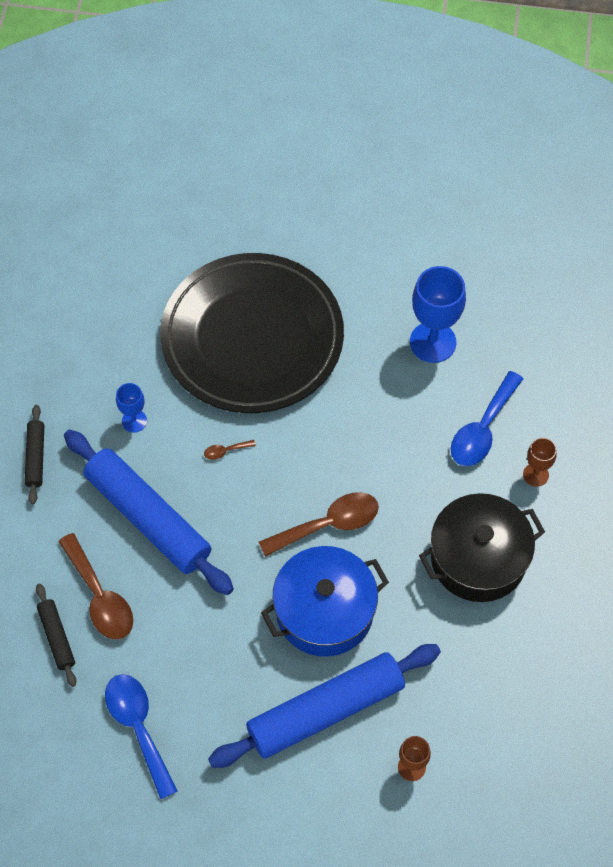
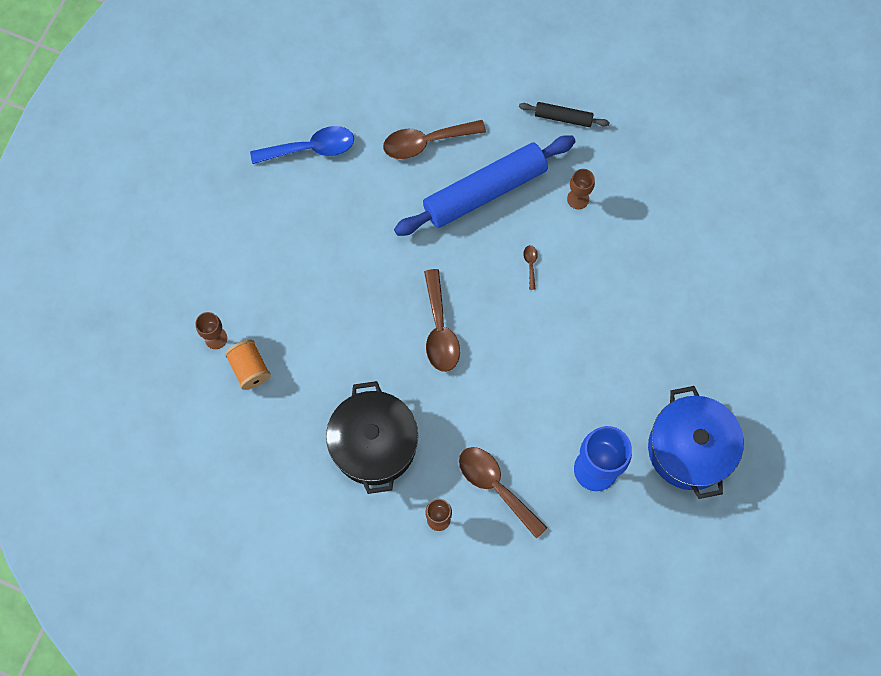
camera: 105 degrees right, 10 degrees up
black rolling pin [36,584,76,687] -> none
blue goblet [116,383,147,433] -> brown goblet [567,169,595,209]
black plate [160,253,344,413] -> none
blue rolling pin [208,644,441,768] -> none
blue pot [261,546,389,657] -> blue pot moved to [648,386,744,499]
blue spoon [451,371,523,466] -> brown spoon [459,447,547,539]
none -> orange spool [225,339,271,390]

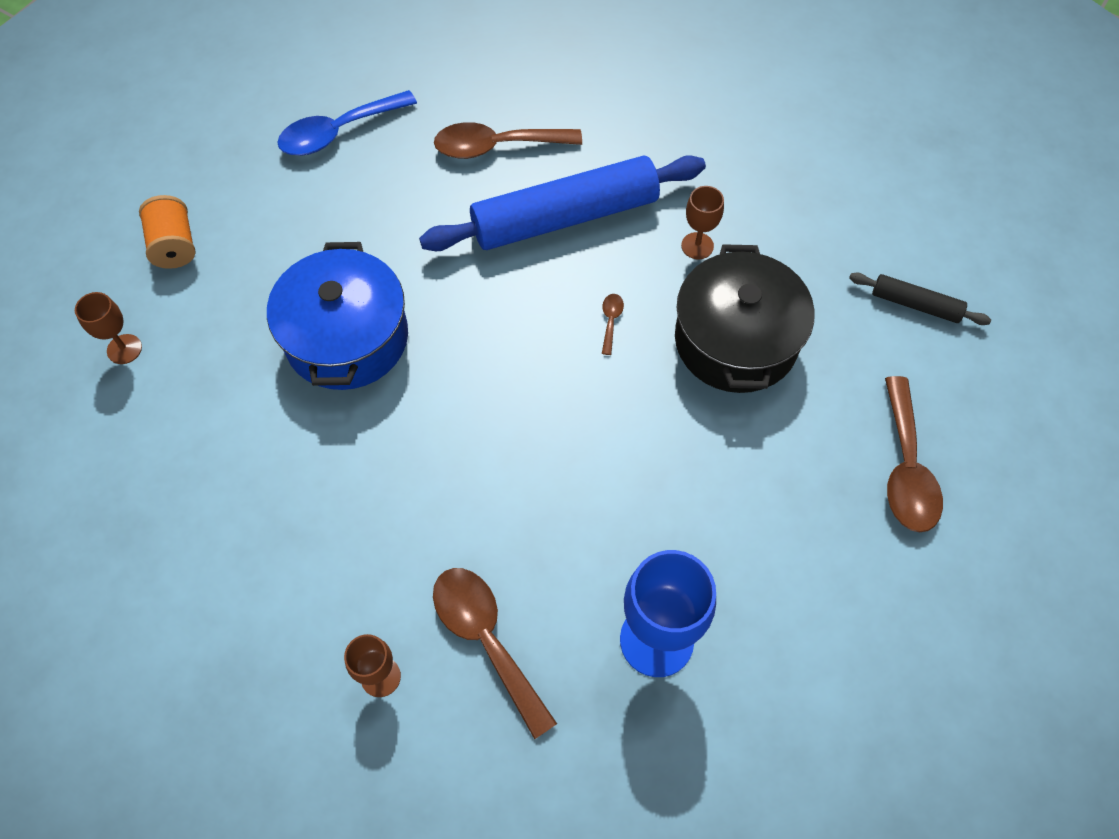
camera: 10 degrees right, 10 degrees down
orange spool [225,339,271,390] -> orange spool moved to [139,195,195,269]
blue spoon [250,126,354,164] -> blue spoon turned 150 degrees clockwise [277,90,417,156]
black pot [326,381,418,494] -> black pot moved to [675,244,814,393]
brown spoon [424,269,460,372] -> brown spoon moved to [885,376,943,533]
black rolling pin [519,102,610,127] -> black rolling pin moved to [849,272,991,325]
blue pot [648,386,744,499] -> blue pot moved to [267,242,408,390]

